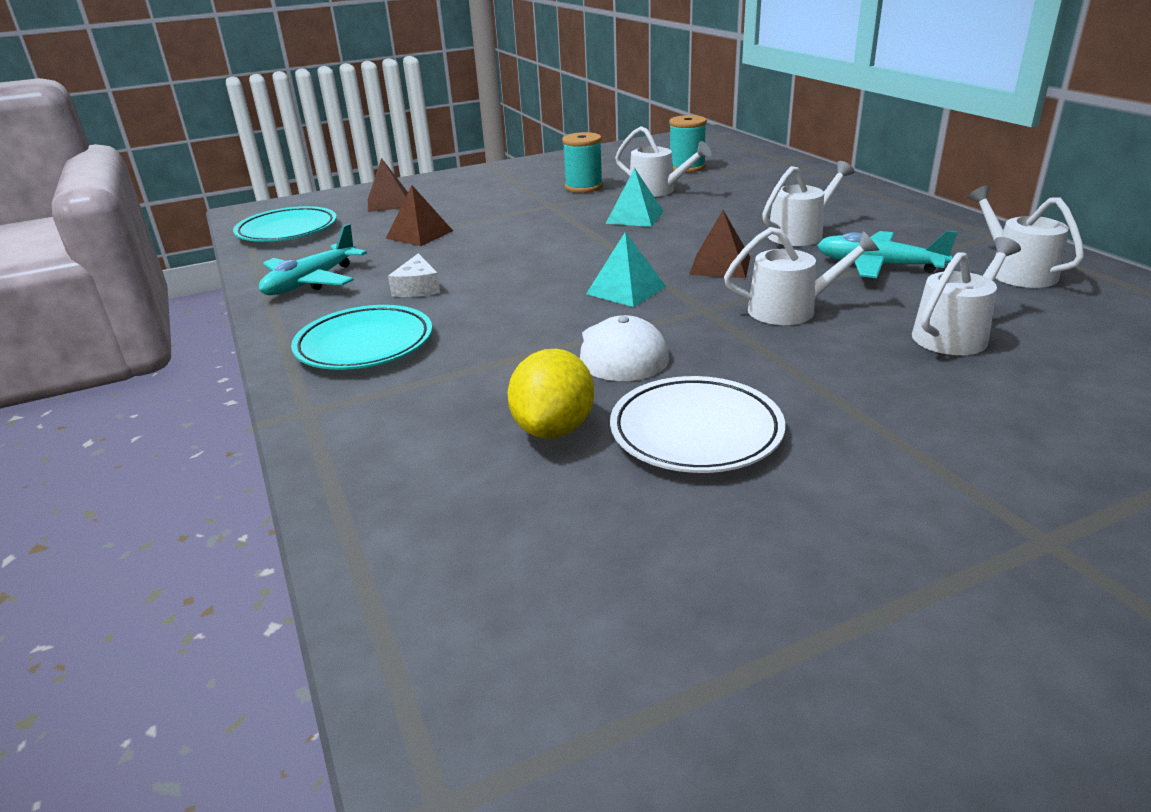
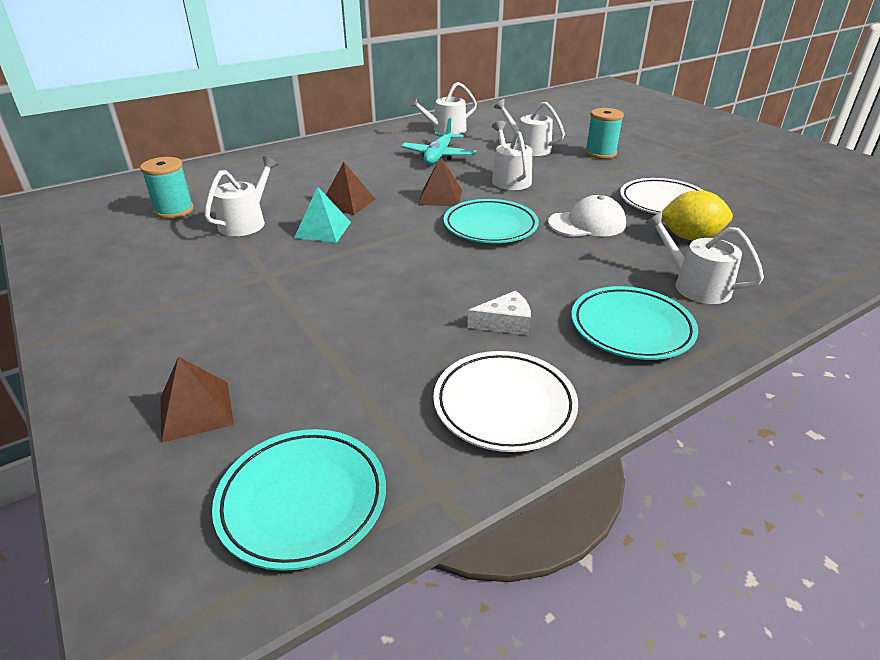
camera: 100 degrees left, 5 degrees up
turquoise plane [259,224,367,295] -> white plate [433,351,578,452]
brown pyramid [386,185,453,246] -> brown pyramid moved to [326,162,375,215]
turquoise spool [562,132,603,193] -> turquoise spool moved to [585,108,624,159]
turquoise pyramid [586,232,666,307] -> turquoise plate [444,199,539,243]
white watering can [762,161,854,246] -> white watering can moved to [645,212,764,304]

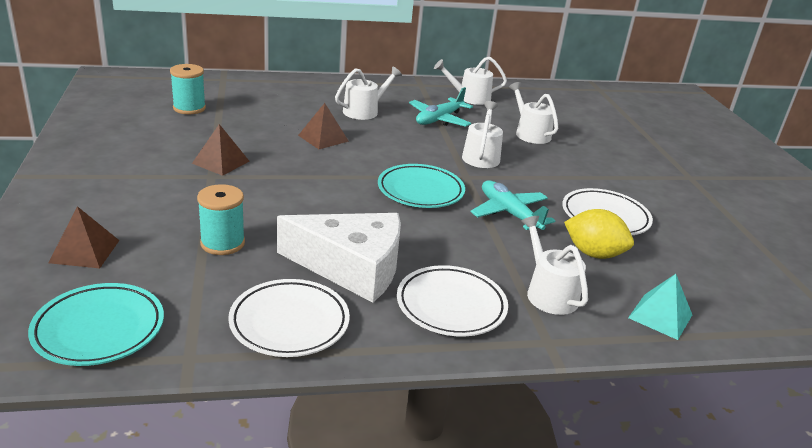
camera: 20 degrees right, 5 degrees down
white watering can [204,156,278,236] -> white watering can moved to [335,66,402,120]
turquoise pyramid [294,187,351,243] -> turquoise pyramid moved to [628,274,692,340]
brown pyramid [418,156,462,206] -> brown pyramid moved to [192,124,249,176]
white cheese [467,291,531,335] -> white cheese [277,213,401,303], size x2.29
white cap [548,195,626,237] -> turquoise plane [470,181,556,230]
turquoise plate [571,286,698,360] -> white plate [397,265,508,336]
turquoise spool [585,108,624,159] -> turquoise spool moved to [197,184,245,255]

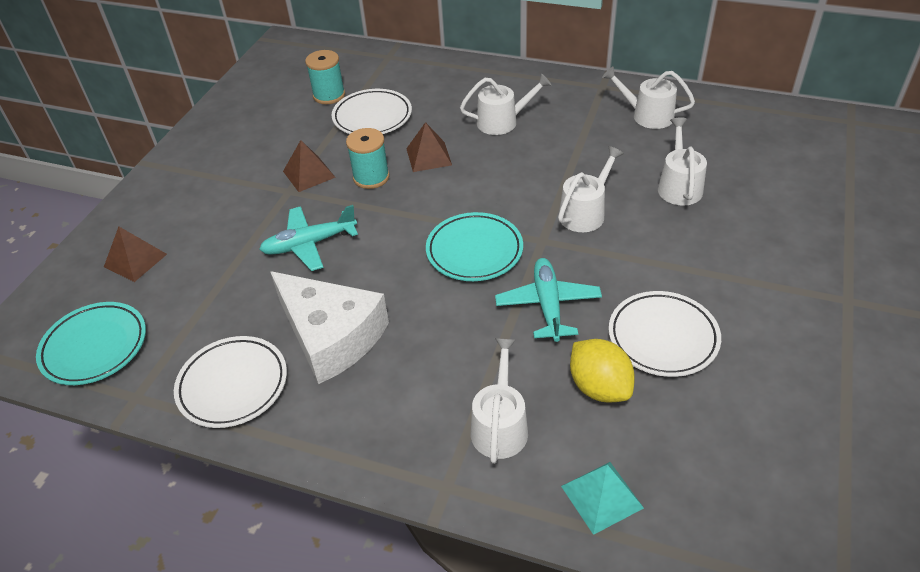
camera: 35 degrees right, 15 degrees up
turquoise spool [197,184,245,255] -> turquoise spool moved to [346,128,389,189]
white plate [397,265,508,336] -> white plate moved to [332,89,412,134]
turquoise plane [409,87,473,127] -> turquoise plane moved to [259,205,358,271]

